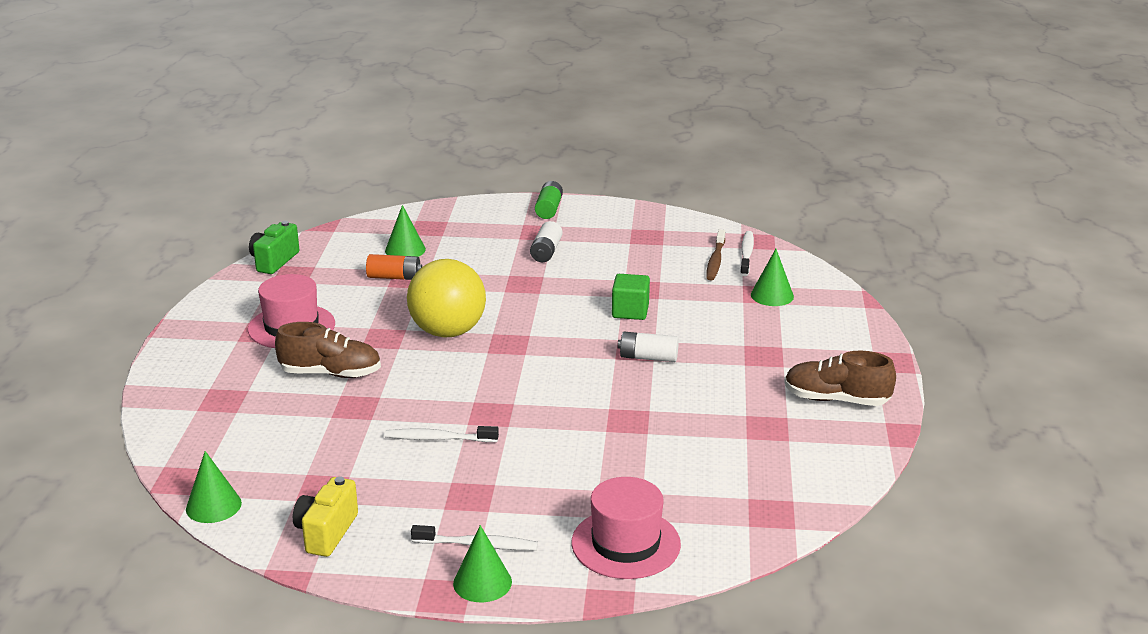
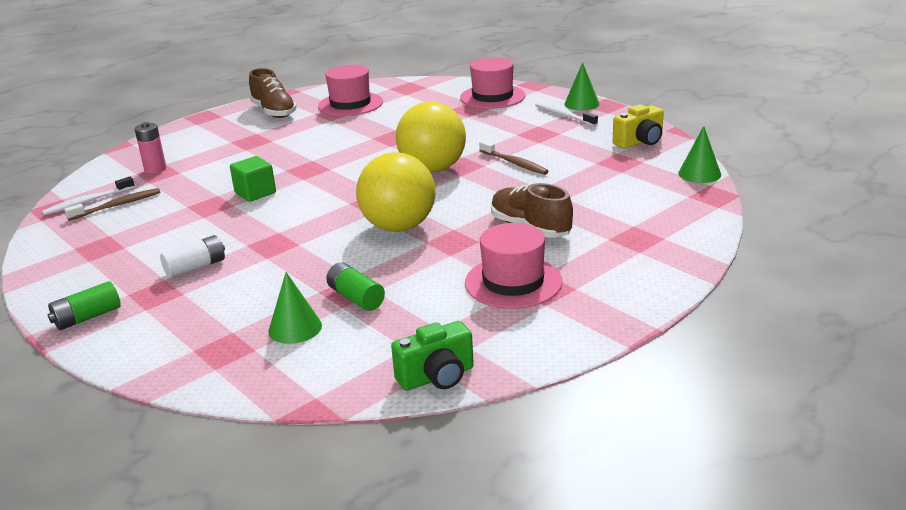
camera: 135 degrees left, 0 degrees up
orange battery [366,254,422,280] -> green battery [326,262,385,311]
white toothbrush [385,426,499,442] -> brown toothbrush [479,140,549,175]
white battery [617,332,679,362] -> none
green cone [751,249,794,306] -> pink battery [135,122,166,174]
none -> pink hat [318,65,383,116]
none -> yellow ball [396,102,466,172]

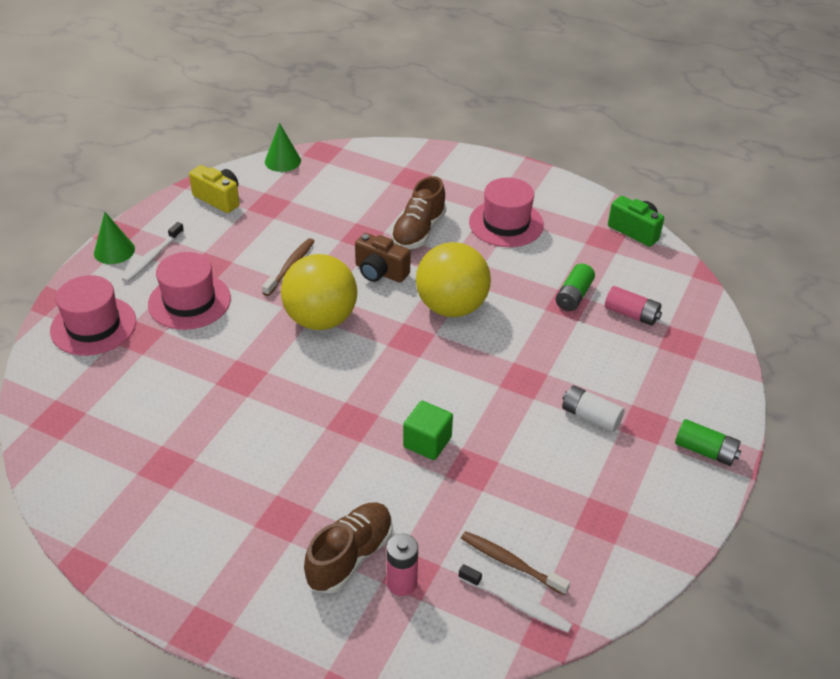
camera: 115 degrees left, 15 degrees up
brown shoe [249,68,297,118] -> brown shoe moved to [304,502,393,594]
green cone [269,272,322,344] -> pink battery [605,286,662,326]
pink hat [318,65,383,116] -> pink hat moved to [148,252,231,330]
none -> brown camera [355,233,411,283]

